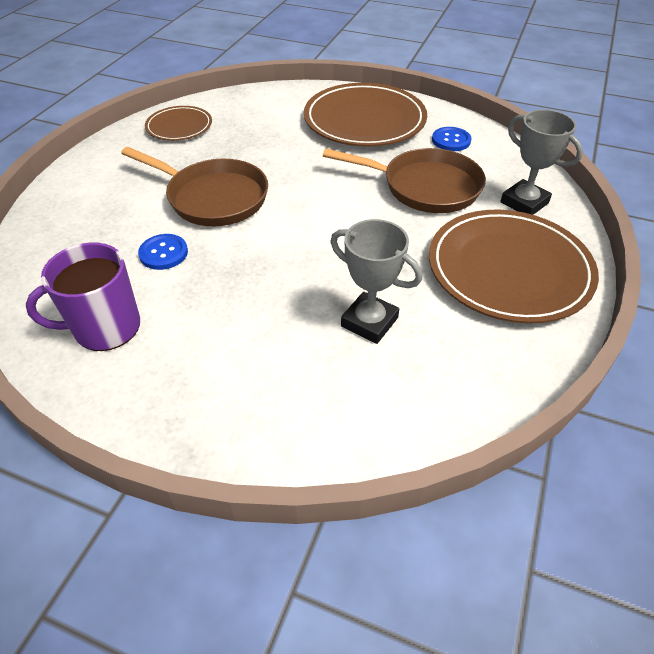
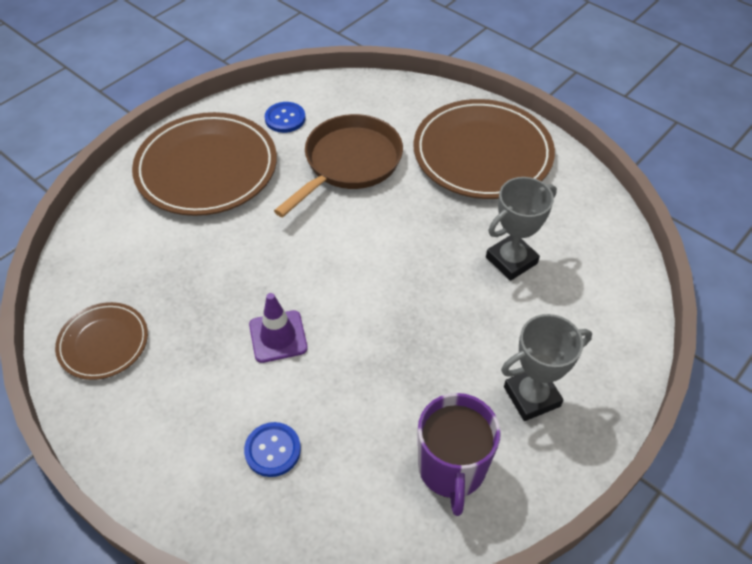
camera: 70 degrees left, 5 degrees up
brown pan [121,147,268,226] -> purple traffic cone [249,293,308,363]
blue button [138,234,188,270] -> blue button moved to [244,422,301,477]
grey trophy [500,109,583,215] -> grey trophy moved to [501,314,592,421]

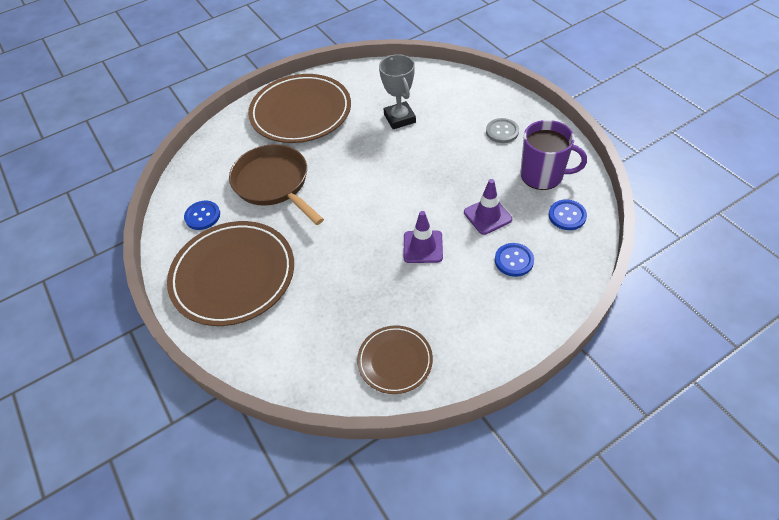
camera: 70 degrees left, 0 degrees up
grey trophy [501,314,592,421] -> grey button [486,118,519,143]
none -> purple traffic cone [464,179,512,235]
none -> blue button [549,199,587,230]

